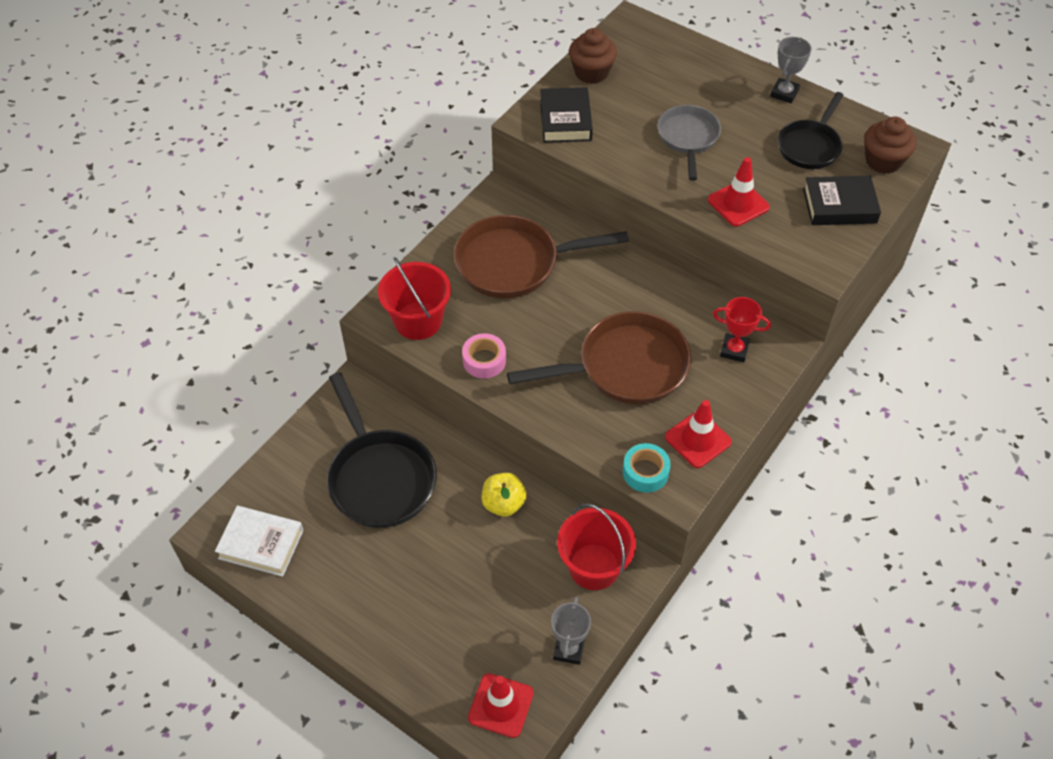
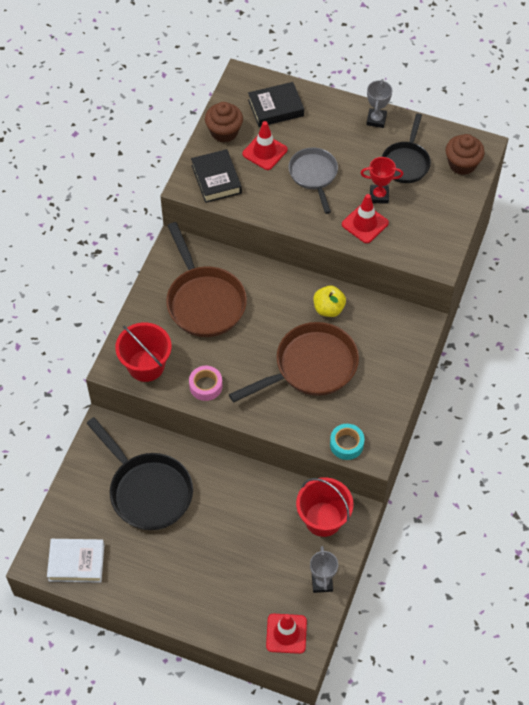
camera: 15 degrees left, 5 degrees up
brown pan [454,215,629,298] -> brown pan turned 90 degrees counterclockwise [166,222,247,337]
yellow apple [482,473,527,517] -> yellow apple moved to [314,285,346,317]
red traffic cone [665,400,732,468] -> red traffic cone moved to [242,121,287,170]
red trophy [713,297,771,362] -> red trophy moved to [360,157,403,204]
black book [803,176,881,225] -> black book moved to [248,82,304,127]

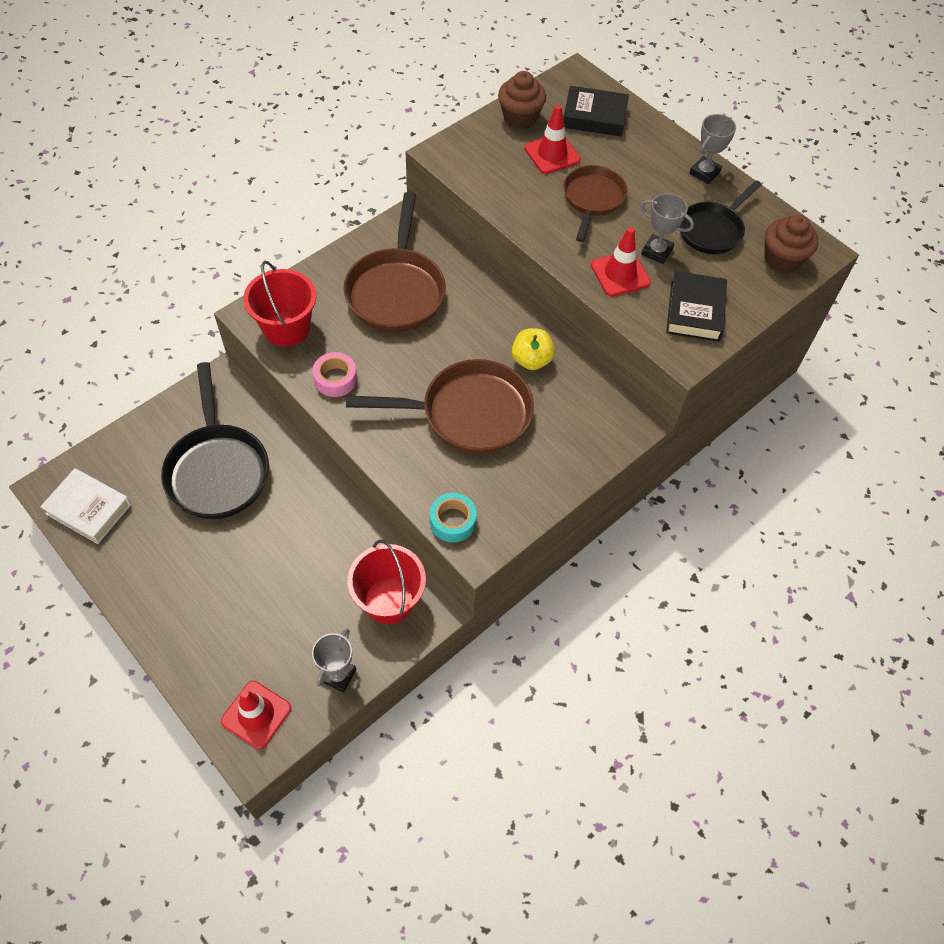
camera: 25 degrees right, 0 degrees up
black book [191,149,242,203] -> black book moved to [666,271,727,342]
grey pan [289,148,338,214] -> brown pan [563,165,628,242]
red trophy [360,157,403,204] -> grey trophy [640,193,694,264]

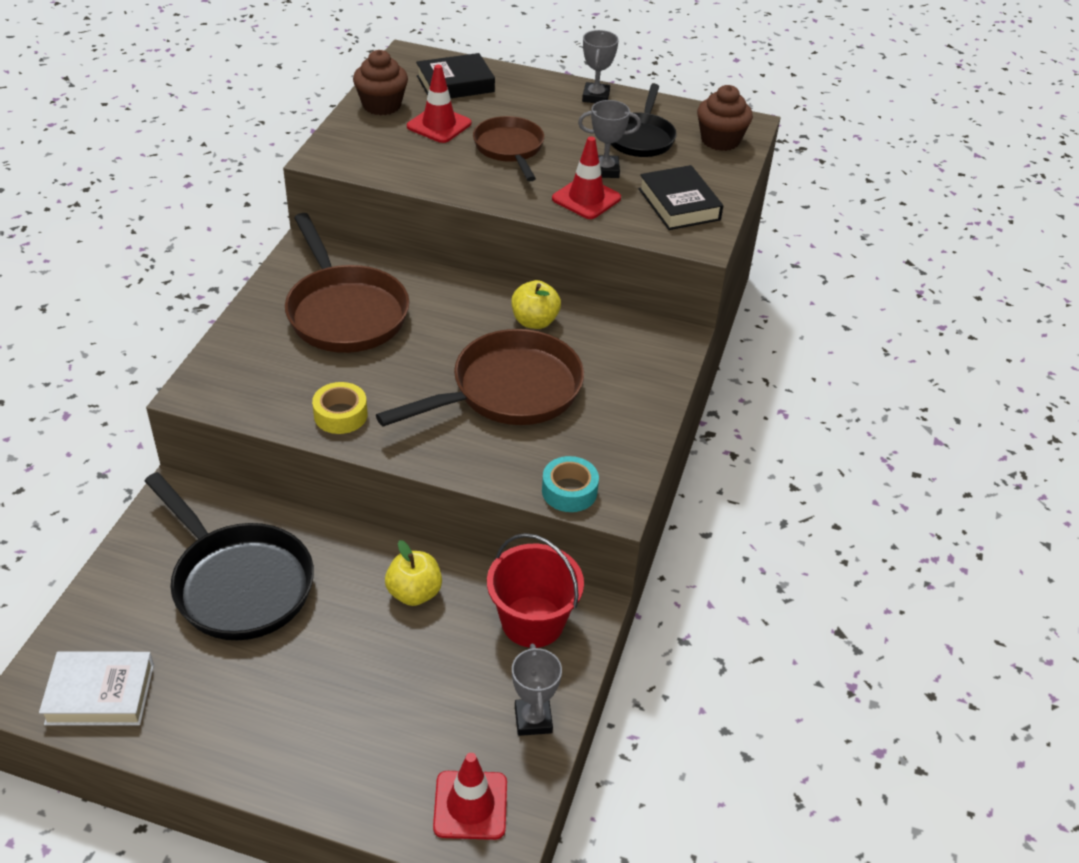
camera: 30 degrees left, 15 degrees down
red bucket [243,261,316,347] -> none
pink tape [312,352,357,397] -> yellow tape [312,382,367,434]
none -> yellow apple [385,540,442,606]

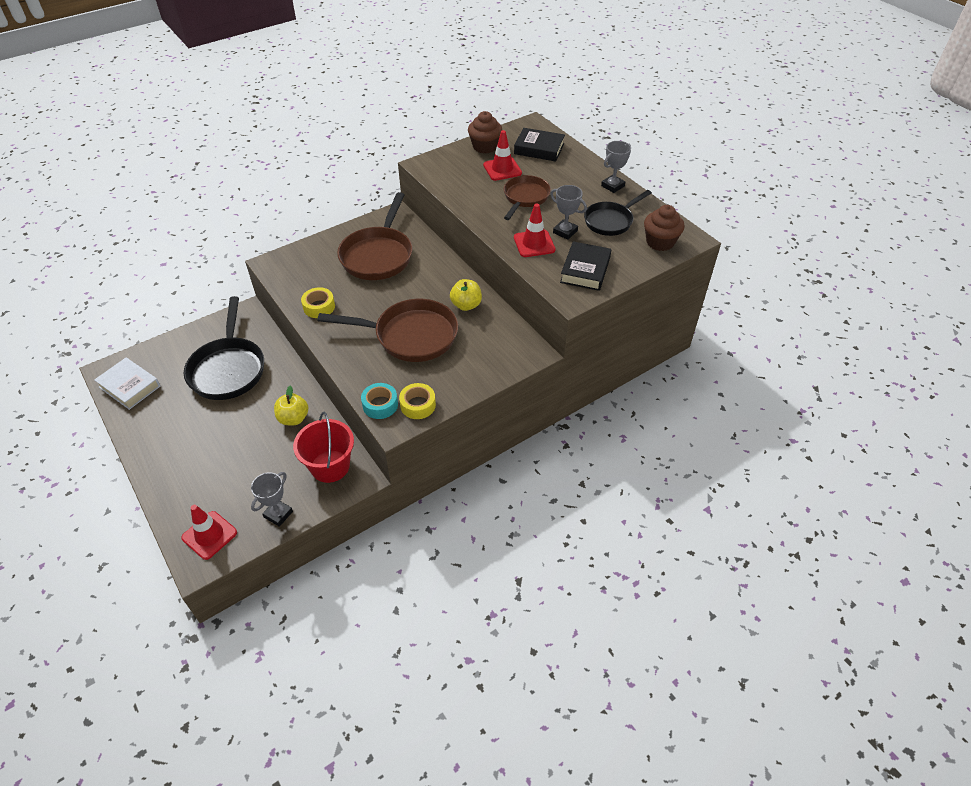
camera: 40 degrees right, 5 degrees up
none -> yellow tape [399,383,436,419]

